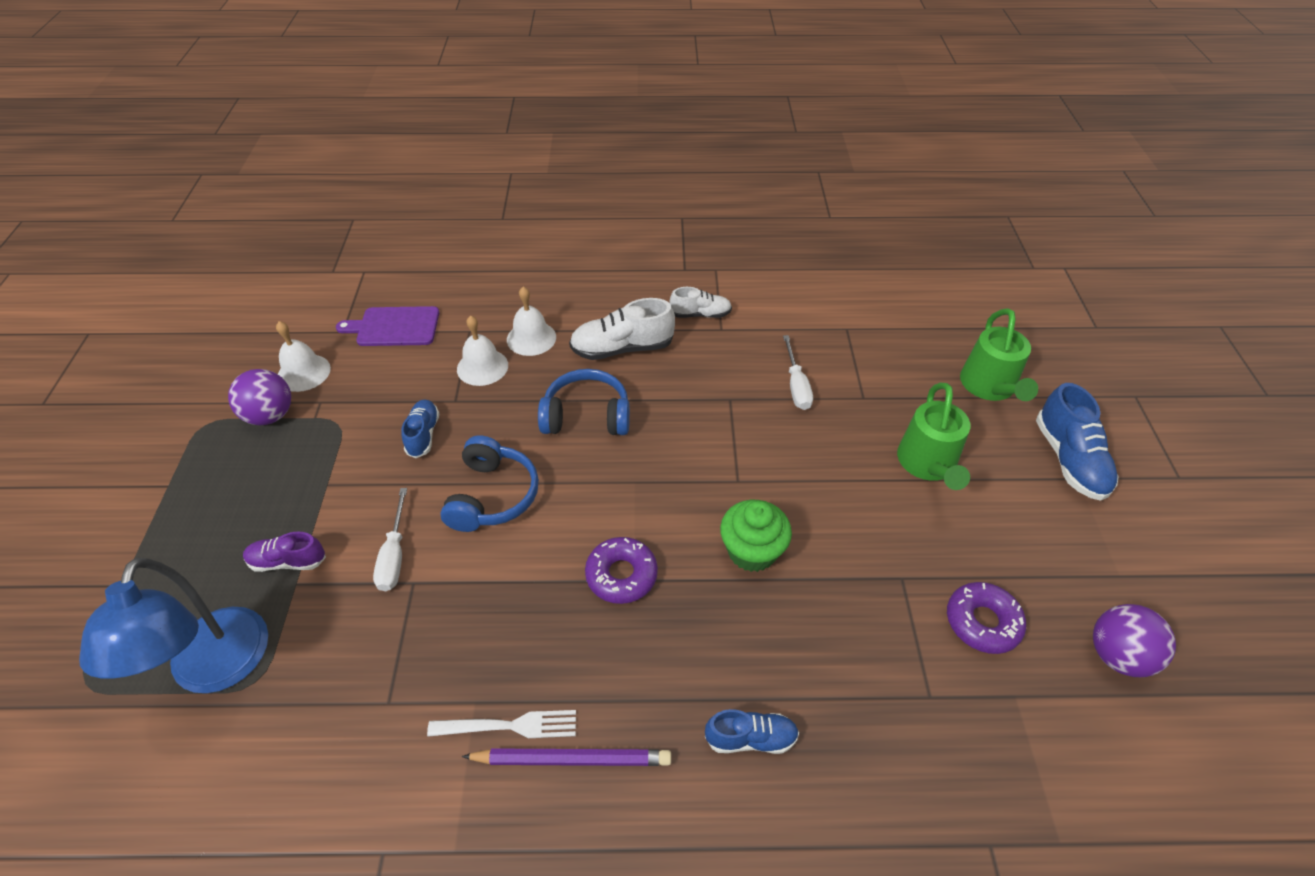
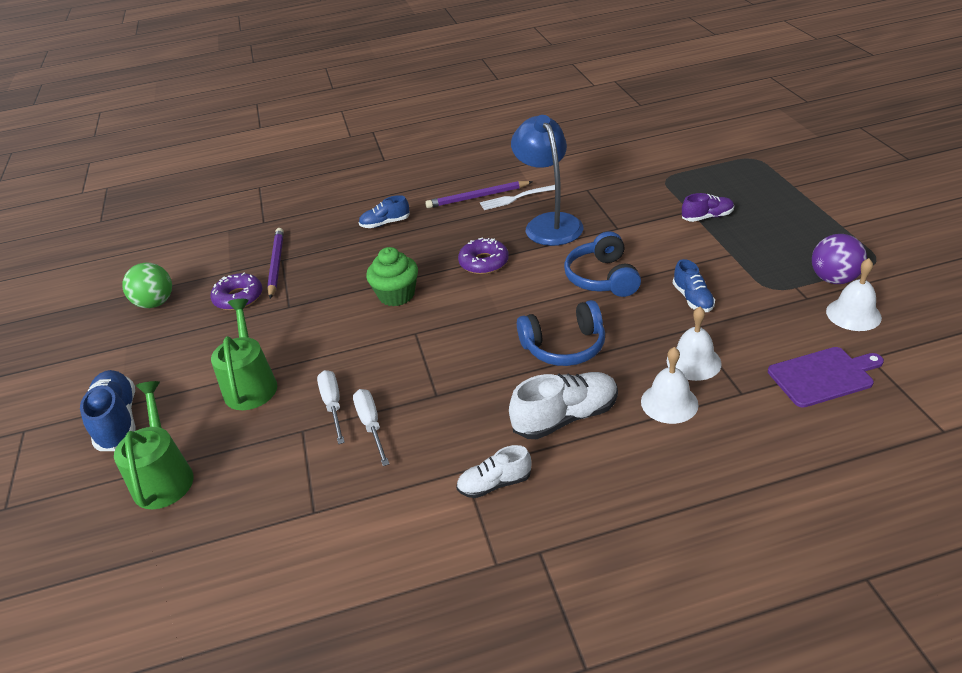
camera: 170 degrees right, 10 degrees down
blue lamp [79,558,268,693] -> blue lamp moved to [511,115,584,246]
white screwdriver [373,488,407,591] -> white screwdriver moved to [317,370,345,444]
purple ball [1093,604,1176,677] -> green ball [123,263,172,308]
none -> purple pencil [267,228,284,299]

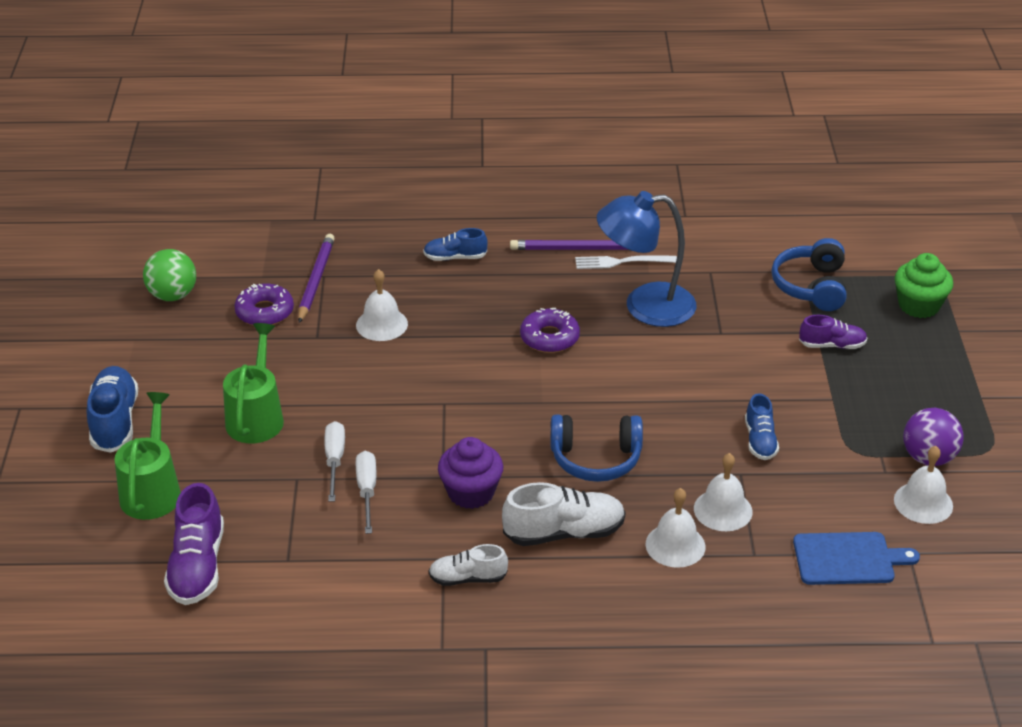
camera: 10 degrees right, 0 degrees up
green cupcake [366,247,418,306] -> green cupcake moved to [895,253,953,318]
blue lamp [511,115,584,246] -> blue lamp turned 90 degrees counterclockwise [597,191,696,327]
blue headphones [564,231,641,297] -> blue headphones moved to [771,238,847,311]
purple cutting board [768,347,884,408] -> blue cutting board [793,532,920,585]
none -> purple shoe [164,483,224,605]
none -> white bell [356,269,408,341]
none -> purple cupcake [438,437,503,509]

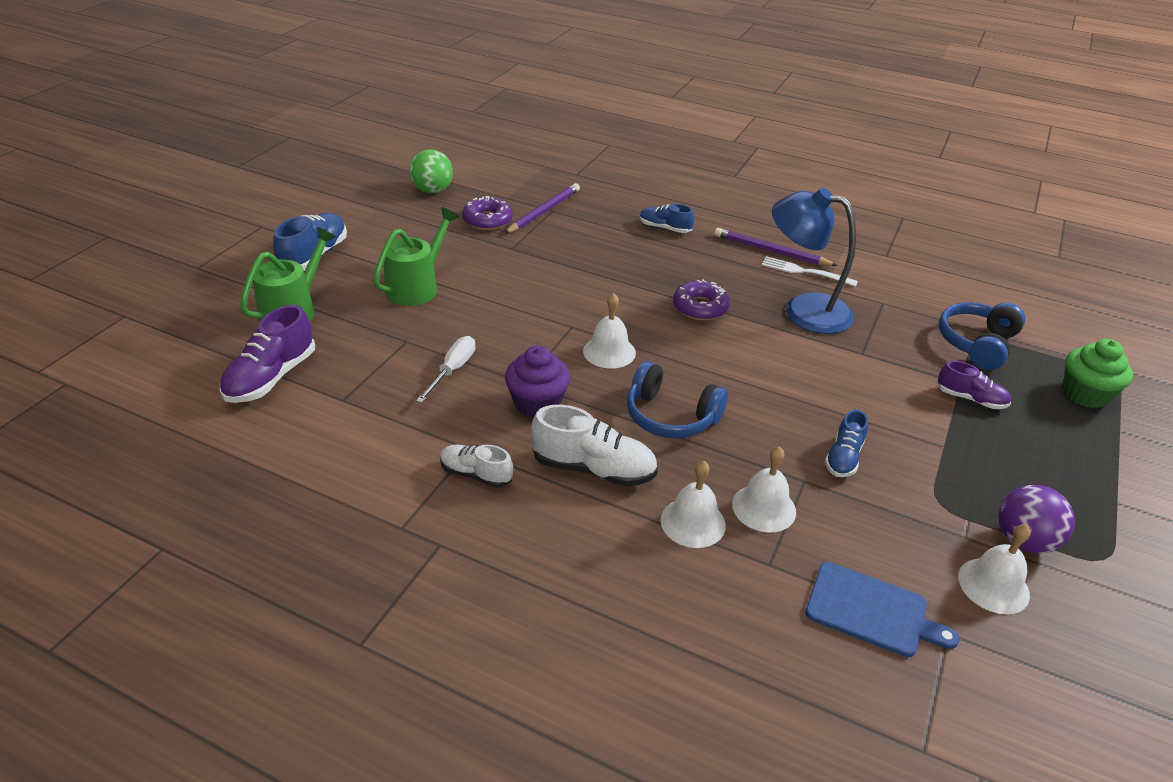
camera: 25 degrees right, 0 degrees up
white screwdriver [325,421,345,502] -> none
white bell [356,269,408,341] -> white bell moved to [583,293,636,368]

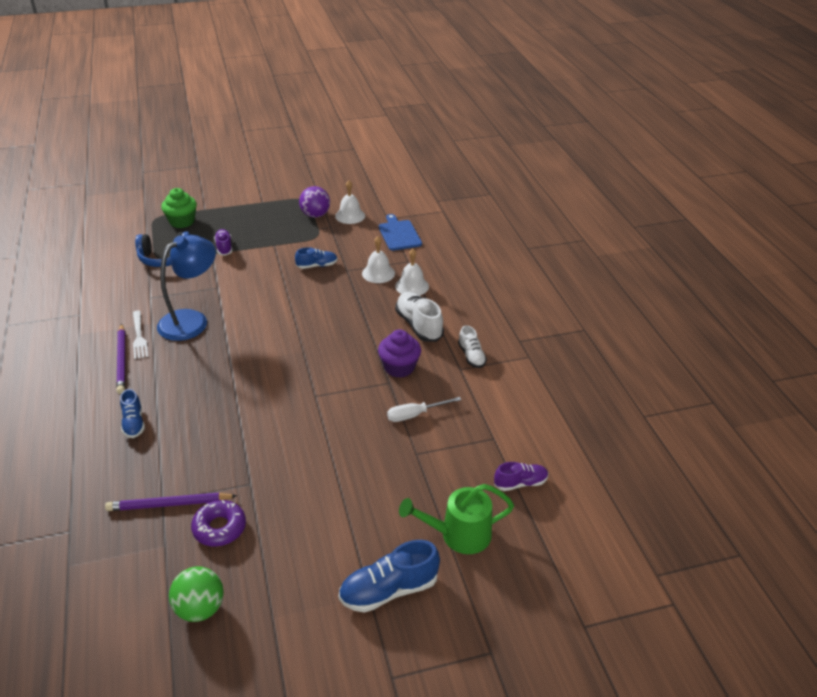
camera: 130 degrees left, 0 degrees up
purple shoe [220,305,315,403] -> purple shoe [494,462,548,491], size x0.62
green watering can [373,207,459,306] -> none
white bell [583,293,636,368] -> none
blue headphones [627,361,728,438] -> none
purple donut [673,279,730,320] -> none
blue lamp [772,188,856,334] -> blue lamp turned 120 degrees counterclockwise [157,235,216,341]

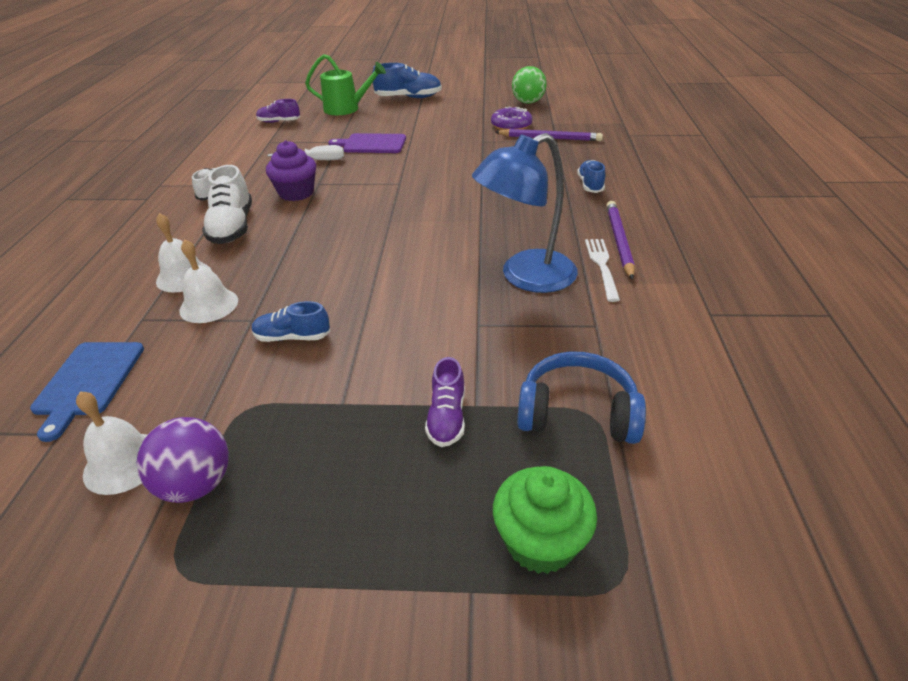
camera: 160 degrees left, 0 degrees up
none -> purple cutting board [328,133,406,153]

